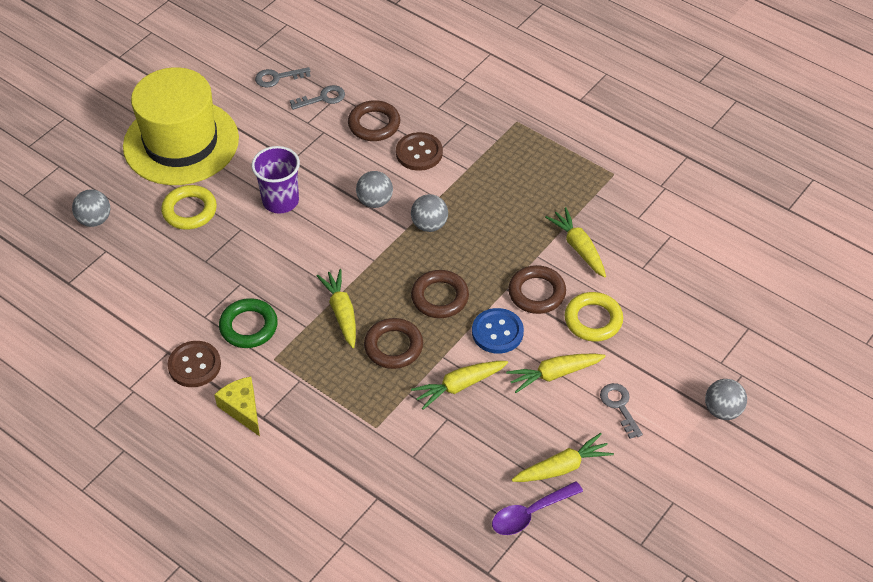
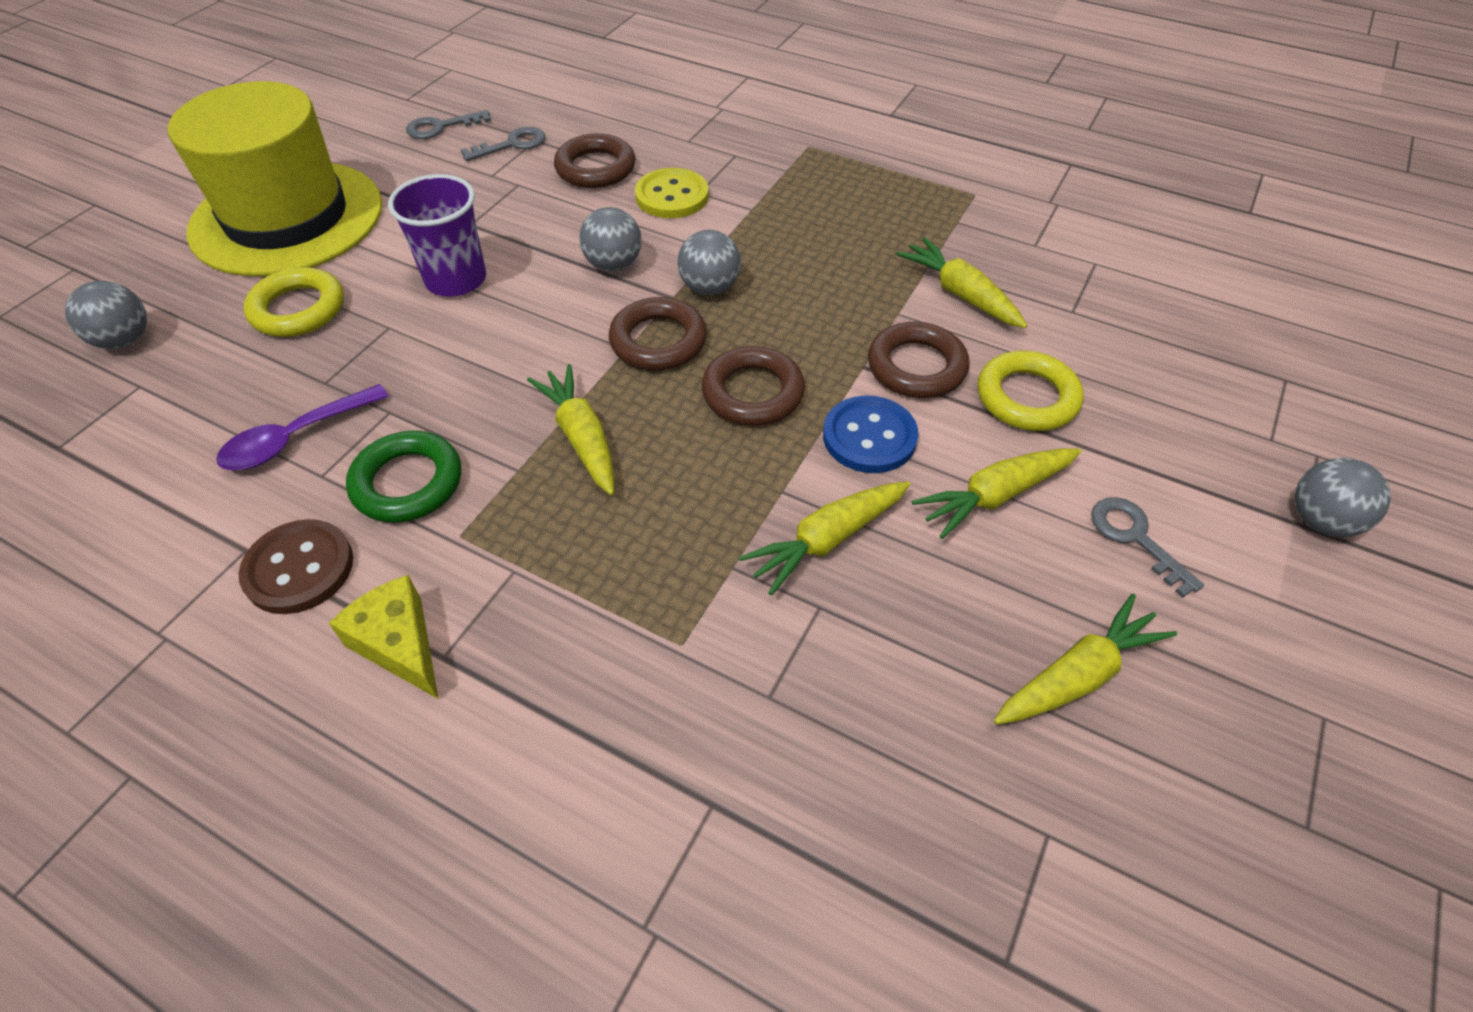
camera: 10 degrees left, 0 degrees up
brown ring [364,318,423,369] -> brown ring moved to [609,297,707,370]
brown button [396,132,443,171] -> yellow button [635,168,709,218]
purple spoon [492,481,583,535] -> purple spoon moved to [216,384,389,470]

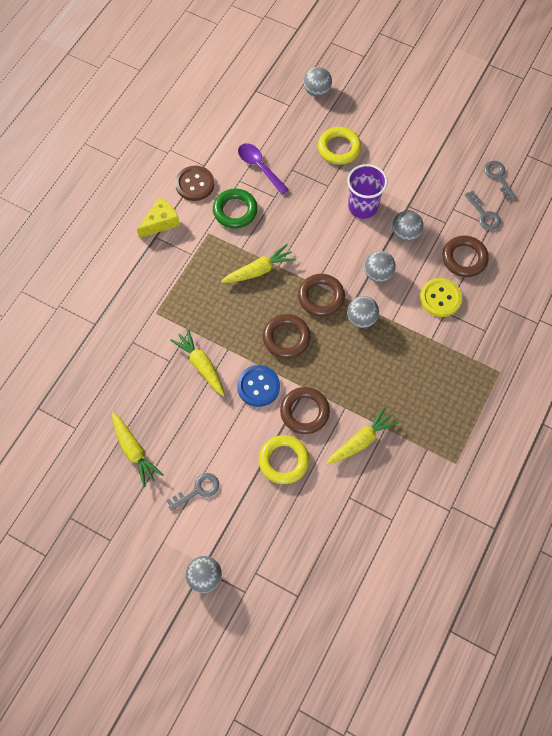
camera: 90 degrees right, 15 degrees up
yellow hat [168,81,382,276] -> none
yellow carrot [912,448,1081,539] -> none
none -> grey ball [392,210,423,241]

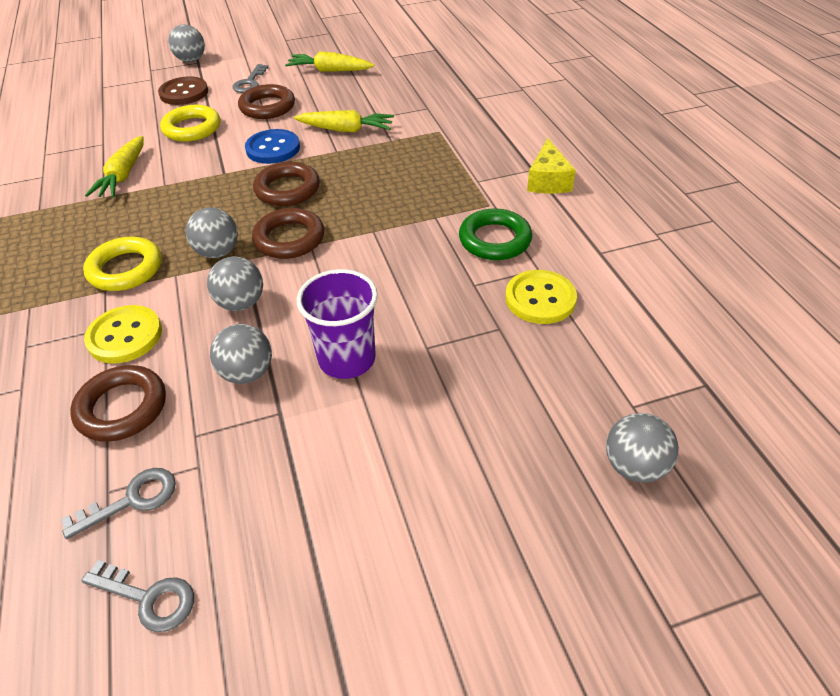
camera: 135 degrees right, 20 degrees down
brown button [175,166,214,201] -> brown button moved to [158,76,208,105]
yellow carrot [221,244,296,283] -> none
purple spoon [238,143,289,195] -> yellow button [505,270,577,324]
brown ring [280,387,330,434] -> brown ring moved to [238,84,295,119]
yellow ring [318,127,361,165] -> yellow ring moved to [83,237,162,291]
grey key [465,191,501,230] -> grey key turned 135 degrees clockwise [61,468,176,539]

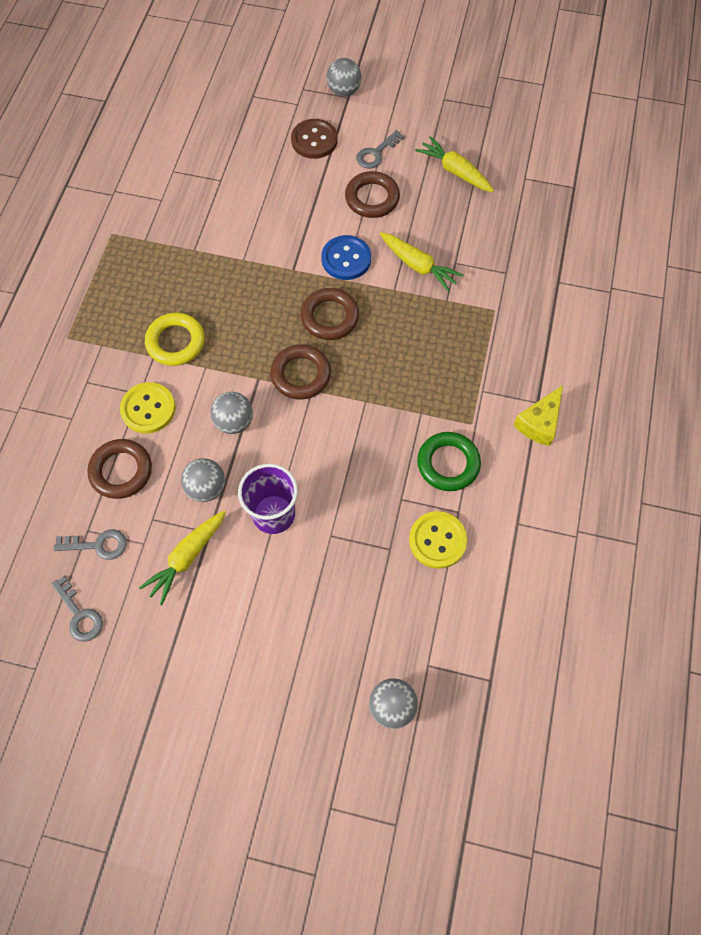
camera: 30 degrees right, 20 degrees up
yellow carrot [85,136,144,198] -> yellow carrot moved to [139,510,226,605]
yellow ring [160,105,220,142] -> none
grey ball [186,207,238,258] -> none

